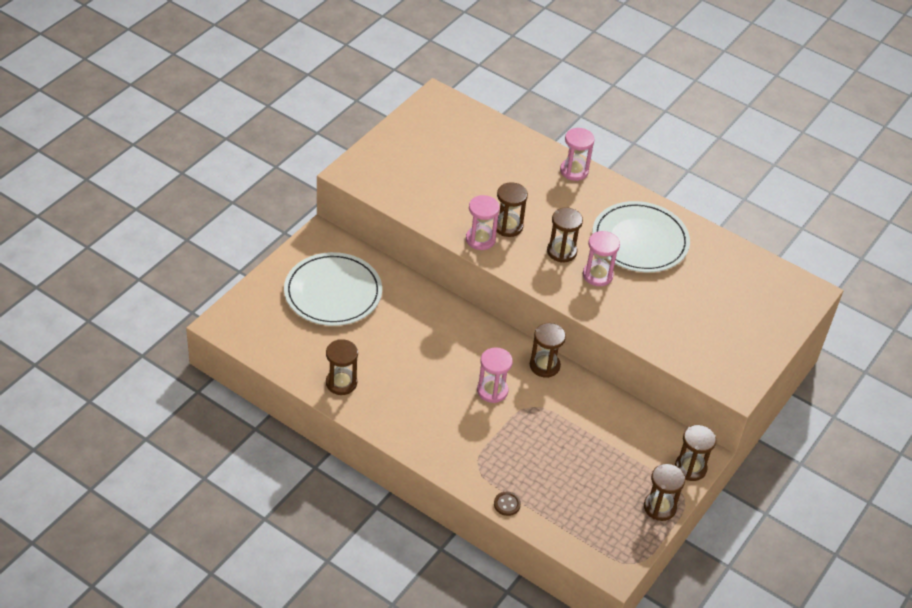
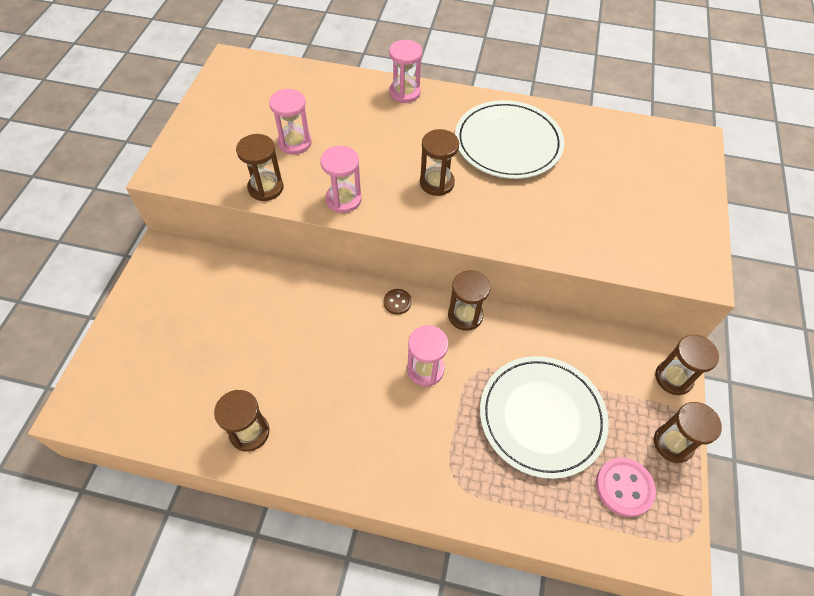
camera: 20 degrees left, 10 degrees up
white plate [284,252,382,326] -> white plate moved to [480,356,609,479]
brown button [494,492,521,516] -> brown button moved to [384,289,412,315]
brown hourglass [496,182,528,237] -> brown hourglass moved to [236,134,284,201]
pink hourglass [583,231,620,286] -> pink hourglass moved to [269,89,312,154]
none -> pink button [596,457,656,517]

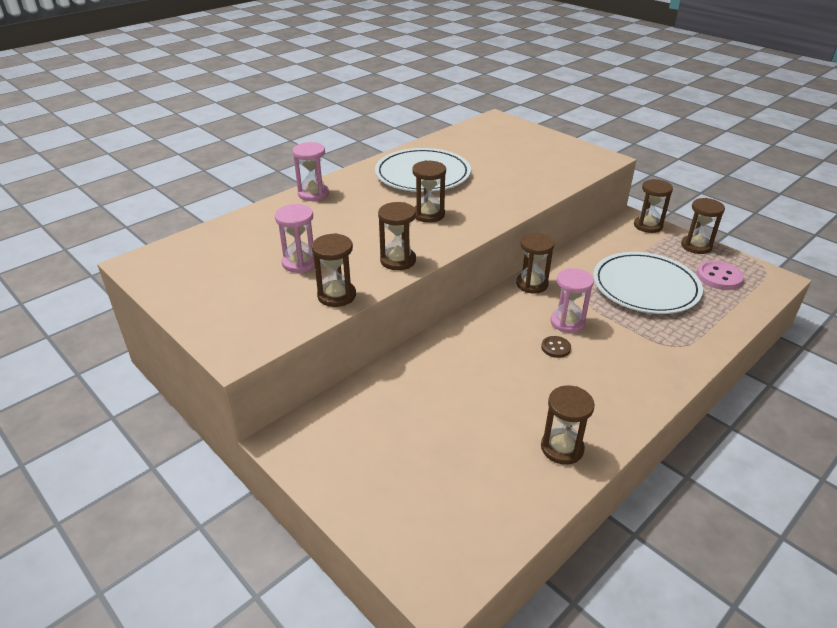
camera: 55 degrees left, 20 degrees down
pink hourglass [320,146,362,213] -> brown hourglass [378,202,416,270]
brown button [384,289,412,315] -> brown button moved to [541,336,571,358]

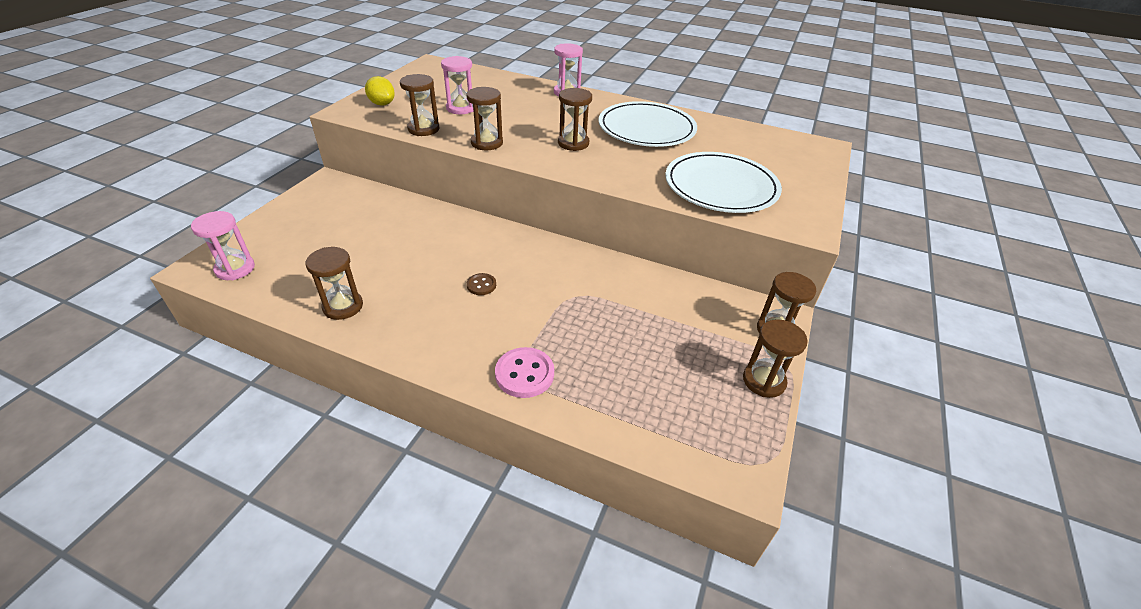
camera: 65 degrees right, 5 degrees up
brown hourglass [516,233,554,294] -> none
pink hourglass [550,268,594,333] -> pink hourglass moved to [191,211,255,280]
white plate [593,252,703,314] -> white plate moved to [665,152,782,213]
pink button [696,260,744,290] -> pink button moved to [495,347,554,398]
none -> yellow lemon [365,76,395,106]

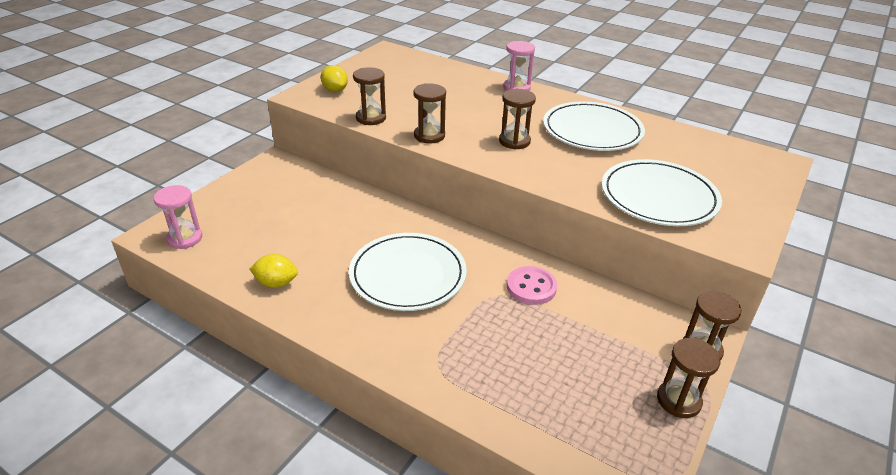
camera: 10 degrees right, 5 degrees down
brown hourglass [306,247,363,320] -> yellow lemon [250,254,298,288]
pink hourglass [441,56,474,114] -> none
brown button [467,273,496,295] -> white plate [349,233,467,311]
pink button [495,347,554,398] -> pink button moved to [507,266,557,305]

